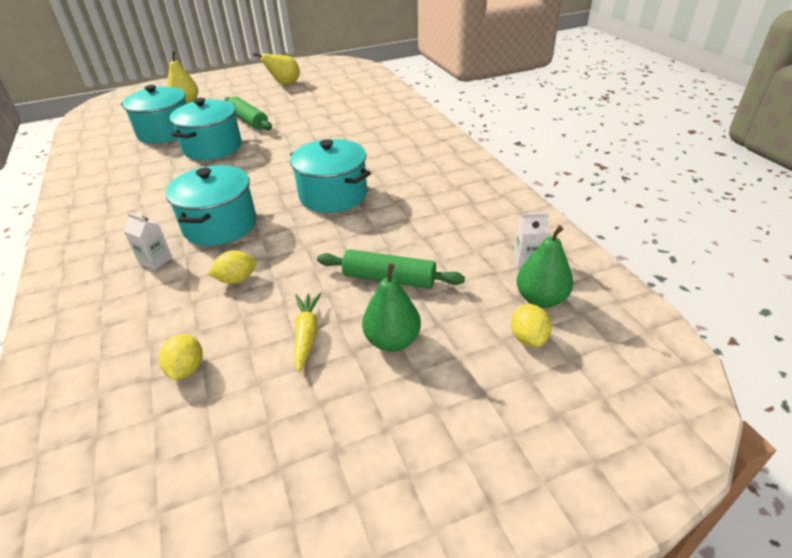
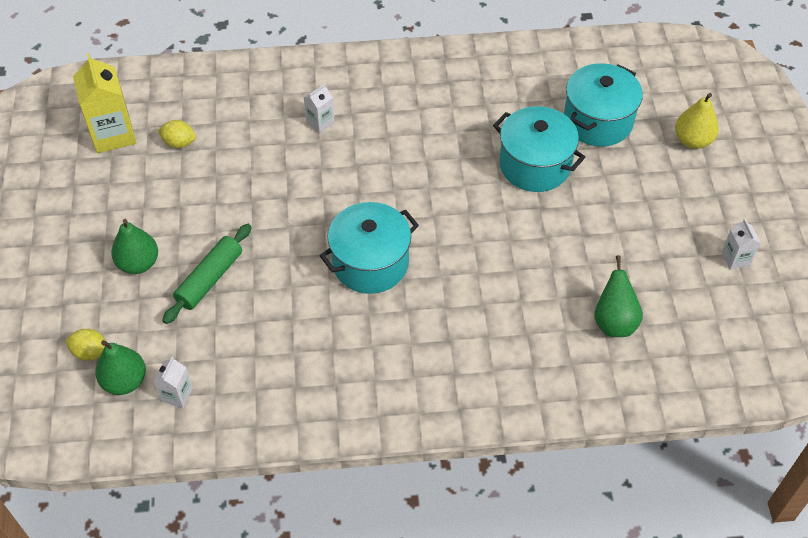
camera: 105 degrees right, 15 degrees up
turquoise pot [166,165,256,246] -> none
yellow lemon [208,250,257,284] -> none
green rolling pin [224,97,272,130] -> none
yellow pear [253,53,300,85] -> white carton [721,219,761,270]
yellow carrot [294,293,321,372] -> none
none -> yellow carton [73,53,136,153]
none -> green pear [594,255,643,337]

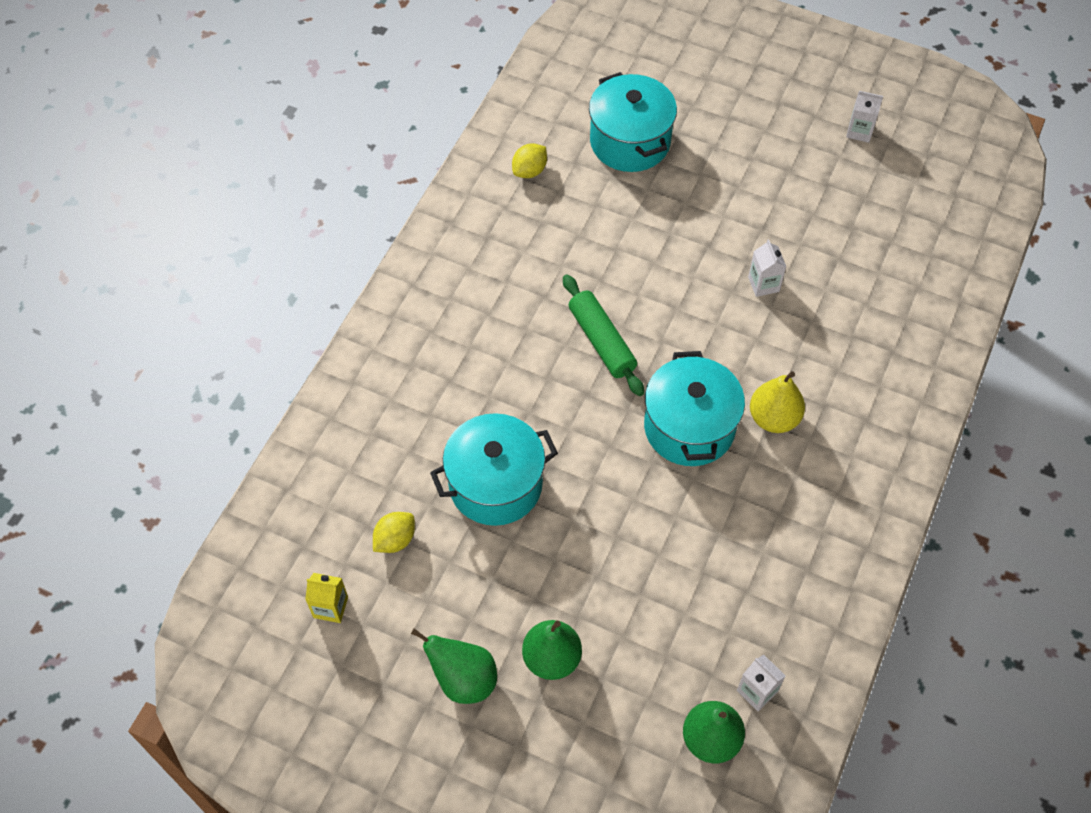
camera: 60 degrees left, 5 degrees up
yellow lemon [66,329,106,361] -> yellow lemon moved to [512,143,547,178]
yellow carton [73,53,136,153] -> yellow carton [305,573,348,623], size x0.52
green rolling pin [162,224,251,324] -> green rolling pin moved to [563,274,644,396]
white carton [304,84,335,133] -> white carton moved to [748,239,786,297]
turquoise pot [493,106,585,192] -> turquoise pot moved to [430,413,558,526]
green pear [594,255,643,337] -> green pear moved to [411,629,497,704]
yellow pear [675,93,719,149] -> yellow pear moved to [750,371,805,433]

